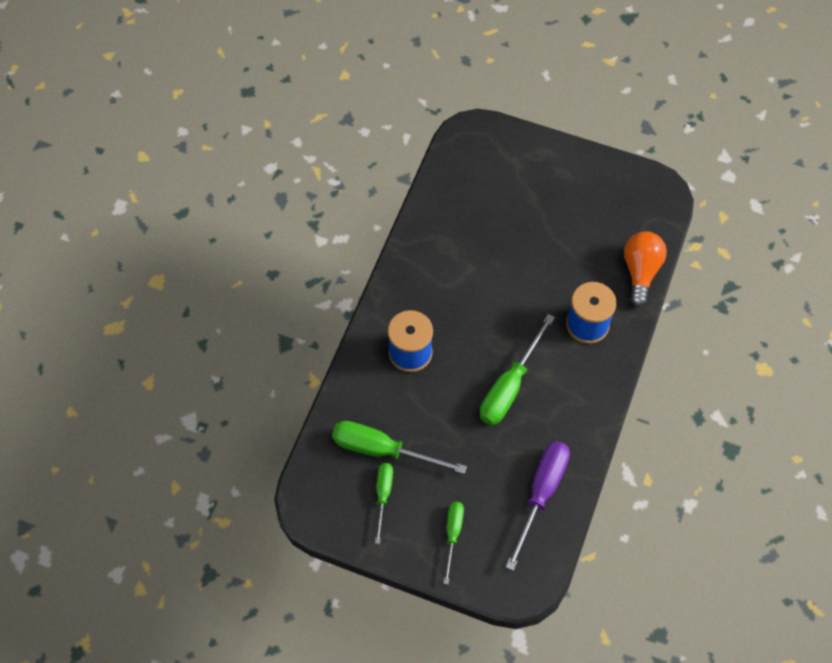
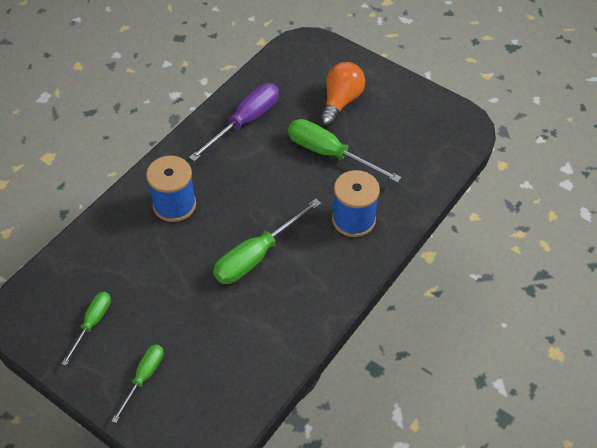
camera: 15 degrees right, 10 degrees down
green screwdriver [332,421,467,474] -> green screwdriver moved to [288,119,401,183]
purple screwdriver [506,441,570,571] -> purple screwdriver moved to [189,83,279,162]
orange light bulb [624,231,667,307] -> orange light bulb moved to [320,62,365,126]

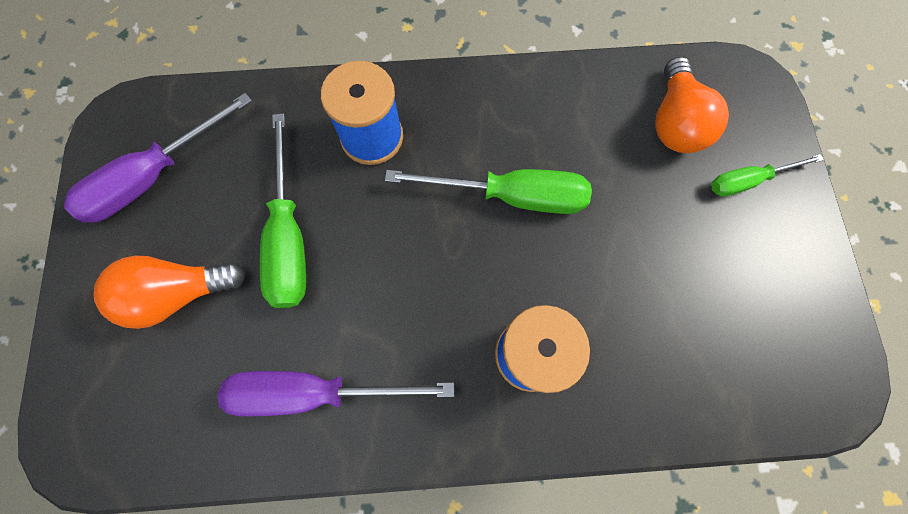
camera: 130 degrees left, 20 degrees up
green screwdriver [62,292,111,366] -> none
none -> purple screwdriver [64,93,252,222]
none -> orange light bulb [655,57,729,153]

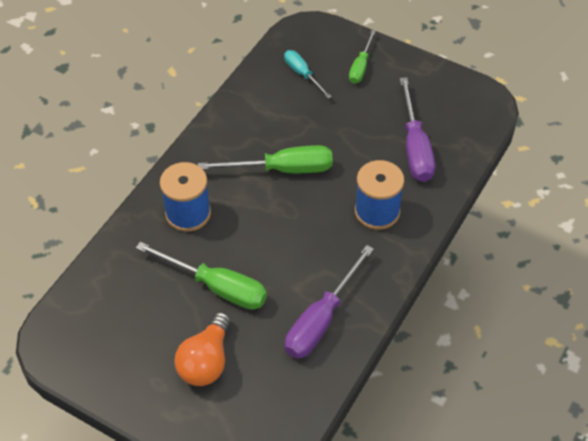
camera: 55 degrees left, 20 degrees down
purple screwdriver [64,93,252,222] -> purple screwdriver moved to [400,77,435,182]
green screwdriver [385,169,592,214] -> green screwdriver turned 45 degrees clockwise [198,145,333,173]
orange light bulb [655,57,729,153] -> turquoise screwdriver [284,50,332,99]

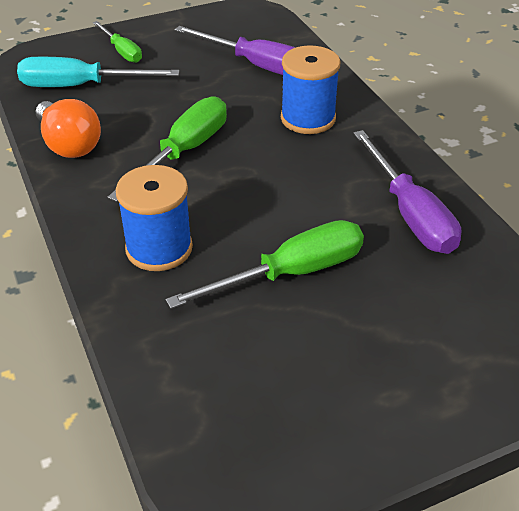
camera: 55 degrees left, 10 degrees down
orange light bulb [174,312,231,386] -> orange light bulb moved to [36,99,101,158]
turquoise screwdriver [284,50,332,99] -> turquoise screwdriver [17,57,179,87], size x1.69

